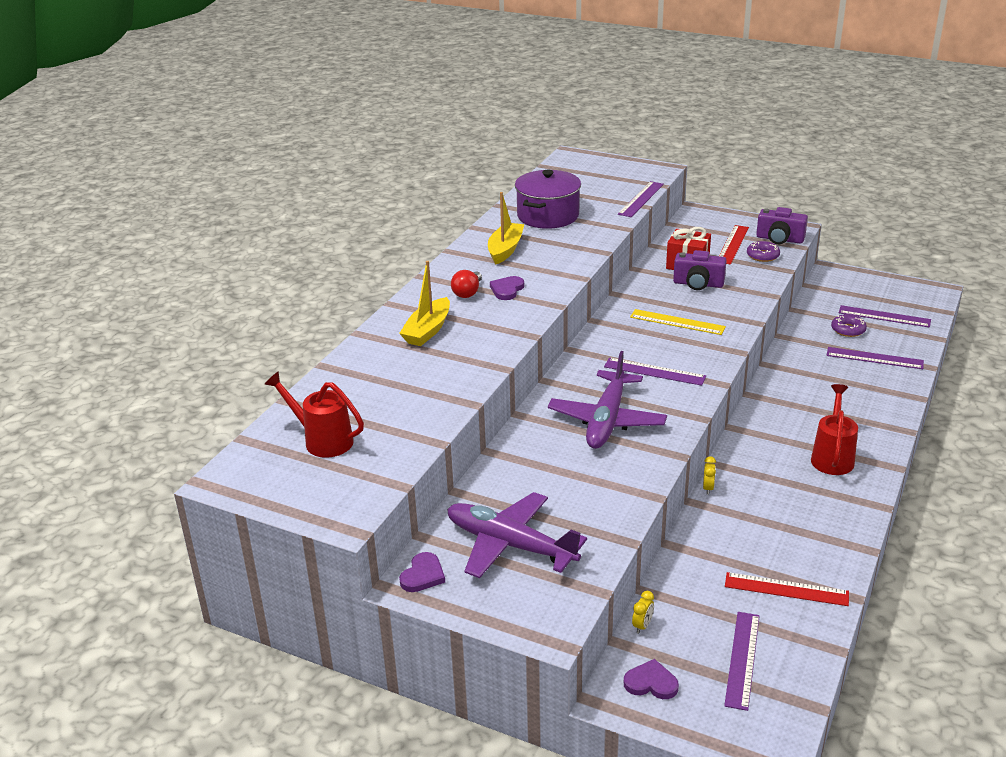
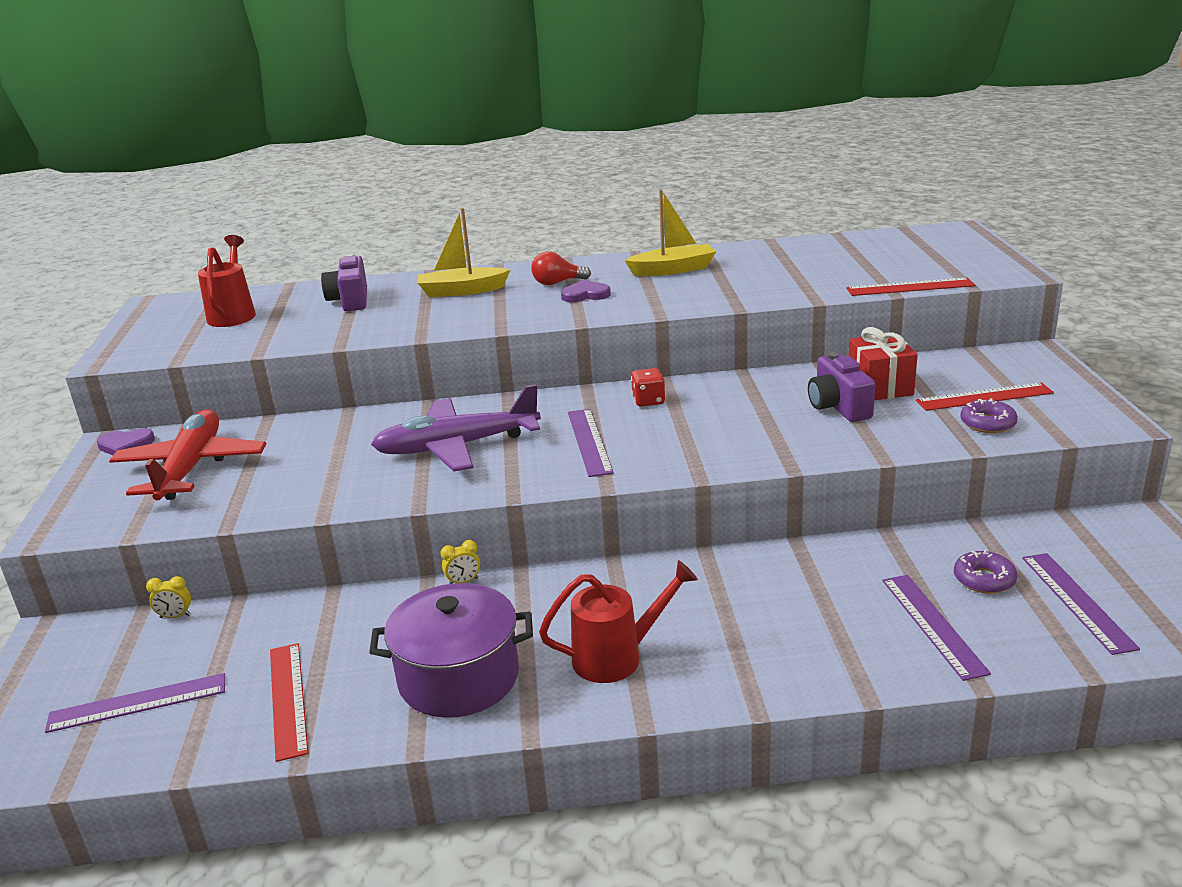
camera: 60 degrees right, 5 degrees down
purple plane [447,492,587,578] -> red plane [109,409,266,501]
purple pot [515,170,581,229] -> purple pot moved to [369,583,533,718]
purple ruler [618,181,664,217] -> red ruler [846,277,975,296]
purple heart [624,659,679,699] -> none
yellow ruler [630,309,726,335] -> none
purple camera [756,207,808,244] -> purple camera moved to [321,254,367,311]
none -> red dice [631,368,665,407]

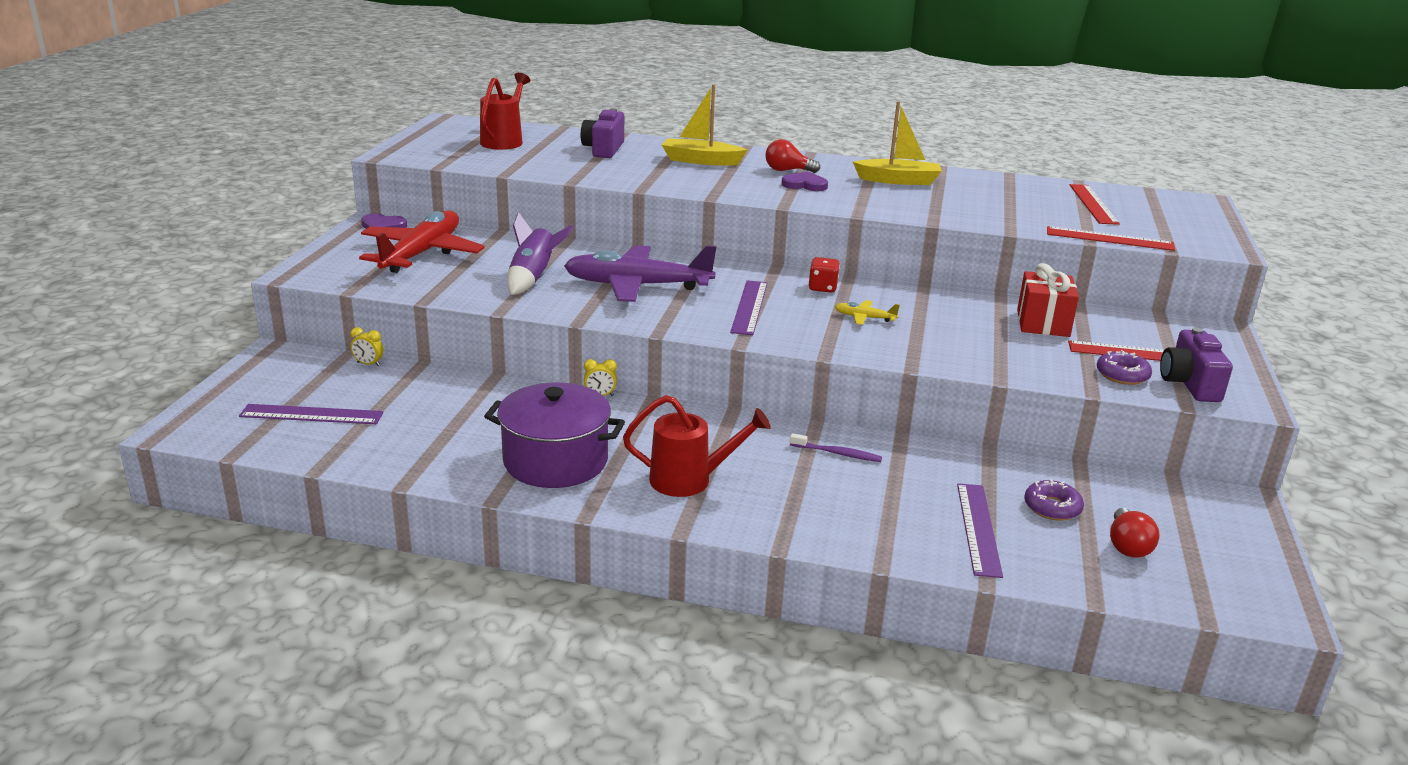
camera: 15 degrees right, 0 degrees up
red ruler [270,643,308,762] -> red ruler moved to [1070,184,1120,225]
purple camera [808,352,875,422] -> purple camera moved to [1160,327,1233,402]
purple ruler [1022,553,1140,655] -> red light bulb [1110,508,1160,558]
none -> purple rocket [507,212,574,295]
none -> purple toothbrush [790,433,882,462]
none -> yellow plane [835,300,900,325]

